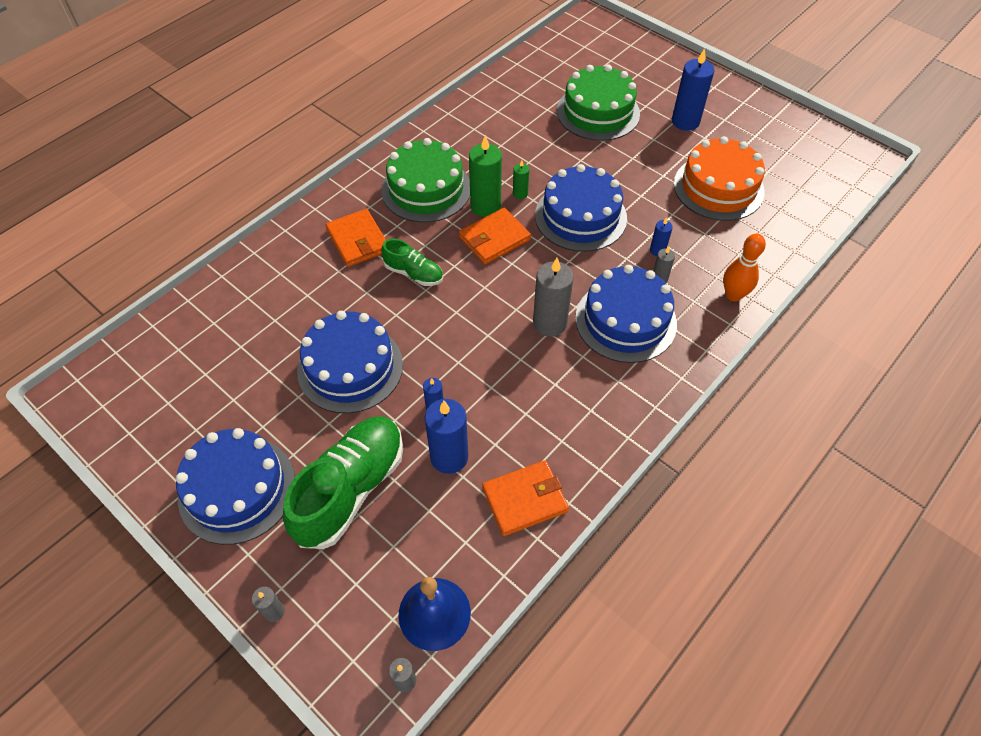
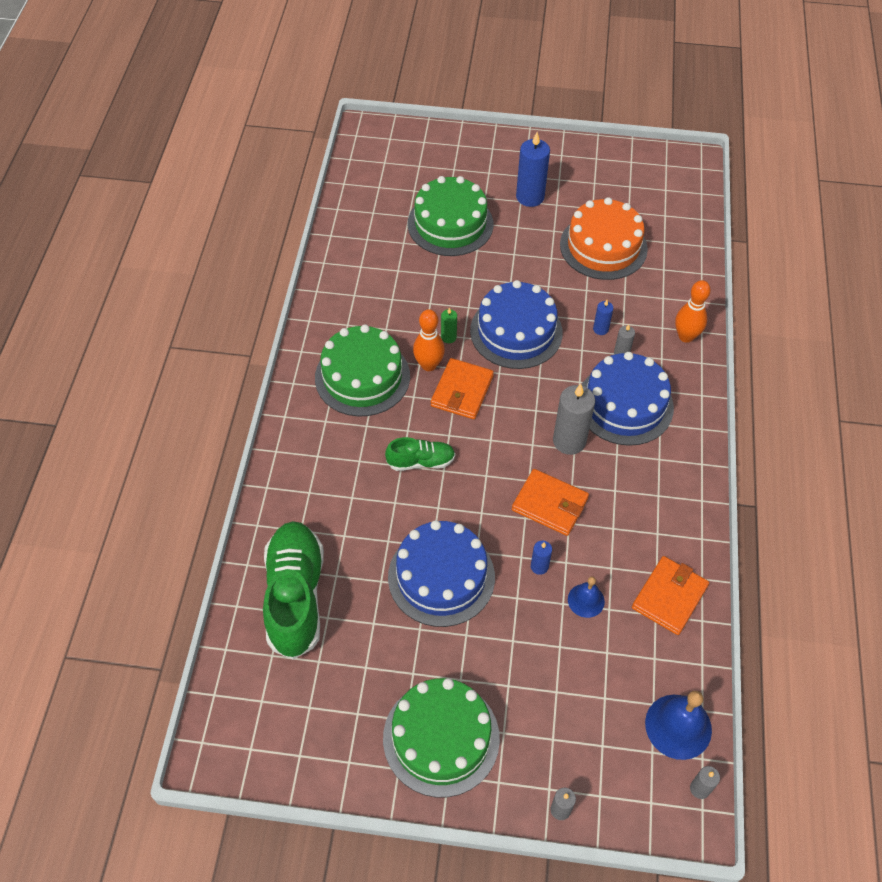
camera: 35 degrees left, 0 degrees up
blue cake [176,428,295,545] -> green cake [383,678,500,798]
green shoe [283,416,403,549] -> green shoe moved to [263,521,324,660]
orange wallet [326,209,386,267] -> orange wallet moved to [512,469,589,536]
blue candle [425,399,468,474] -> blue bell [568,577,605,618]
green candle [469,135,502,217] -> orange bowling pin [413,309,445,371]

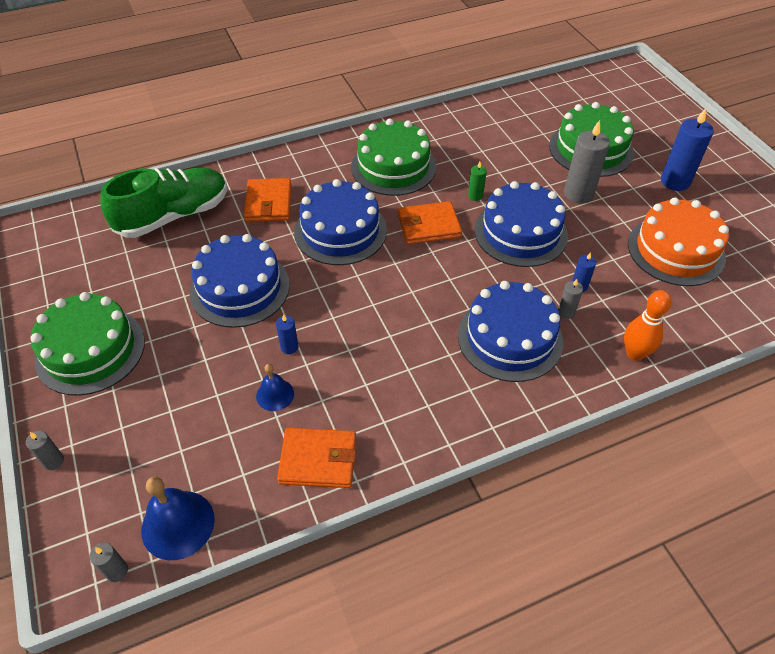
camera: 60 degrees right, 5 degrees down
green shoe [385,437,455,471] -> blue cake [294,179,387,265]
orange bowling pin [413,309,445,371] -> none
orange wallet [512,469,589,536] -> orange wallet moved to [244,178,292,222]
grey candle [553,384,595,455] -> grey candle moved to [564,120,610,204]

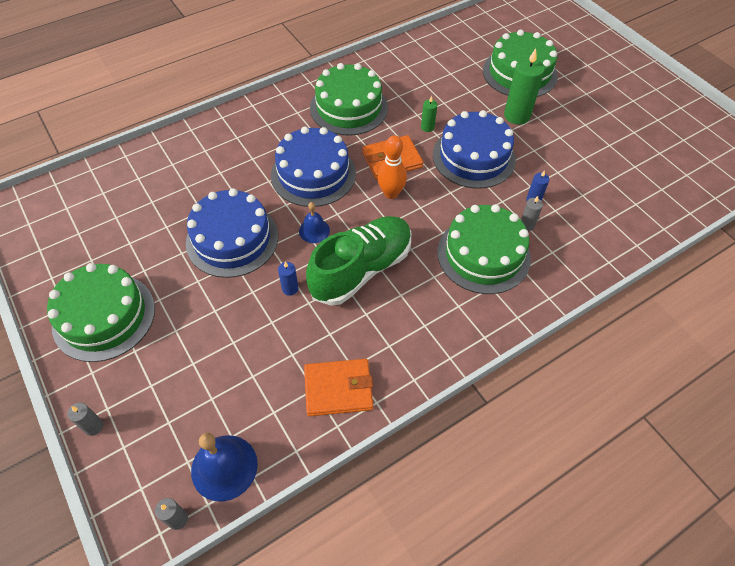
camera: 10 degrees left, 5 degrees up
green shoe [101,168,227,238] -> green shoe moved to [306,216,411,306]
orange wallet [244,178,292,222] -> none
blue bell [256,364,294,411] -> blue bell moved to [299,202,330,243]
blue cake [458,281,563,382] -> green cake [437,204,531,294]
grey candle [564,120,610,204] -> green candle [504,49,545,125]
orange bowling pin [624,290,672,361] -> orange bowling pin moved to [377,135,407,199]
orange cake [628,197,729,286] -> none
blue candle [661,108,714,191] -> none

